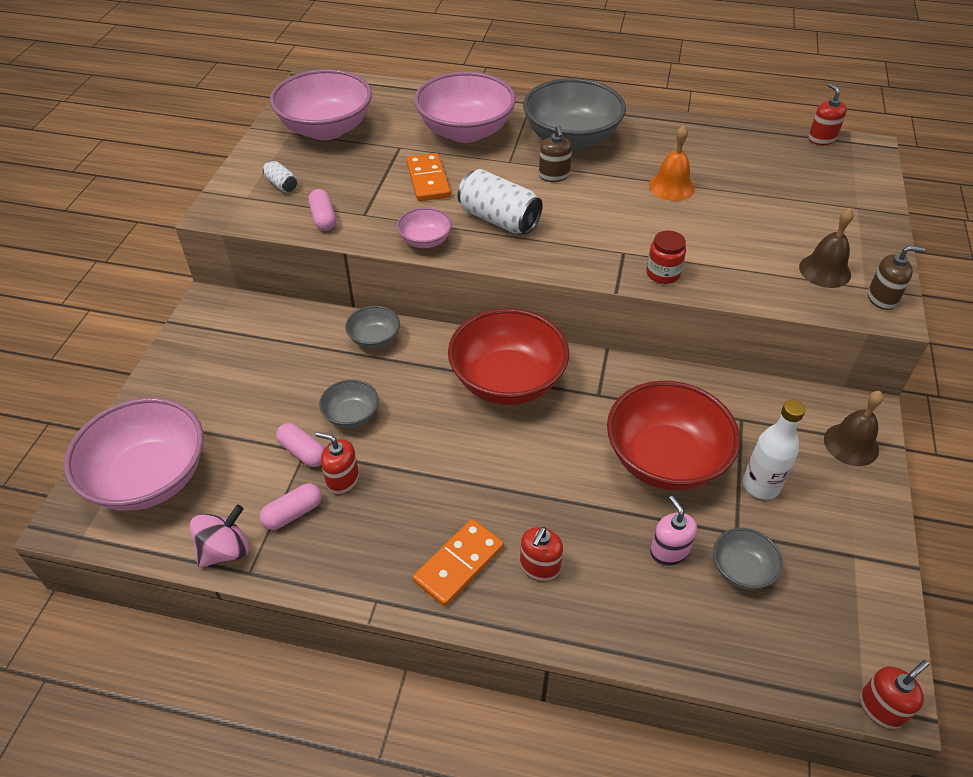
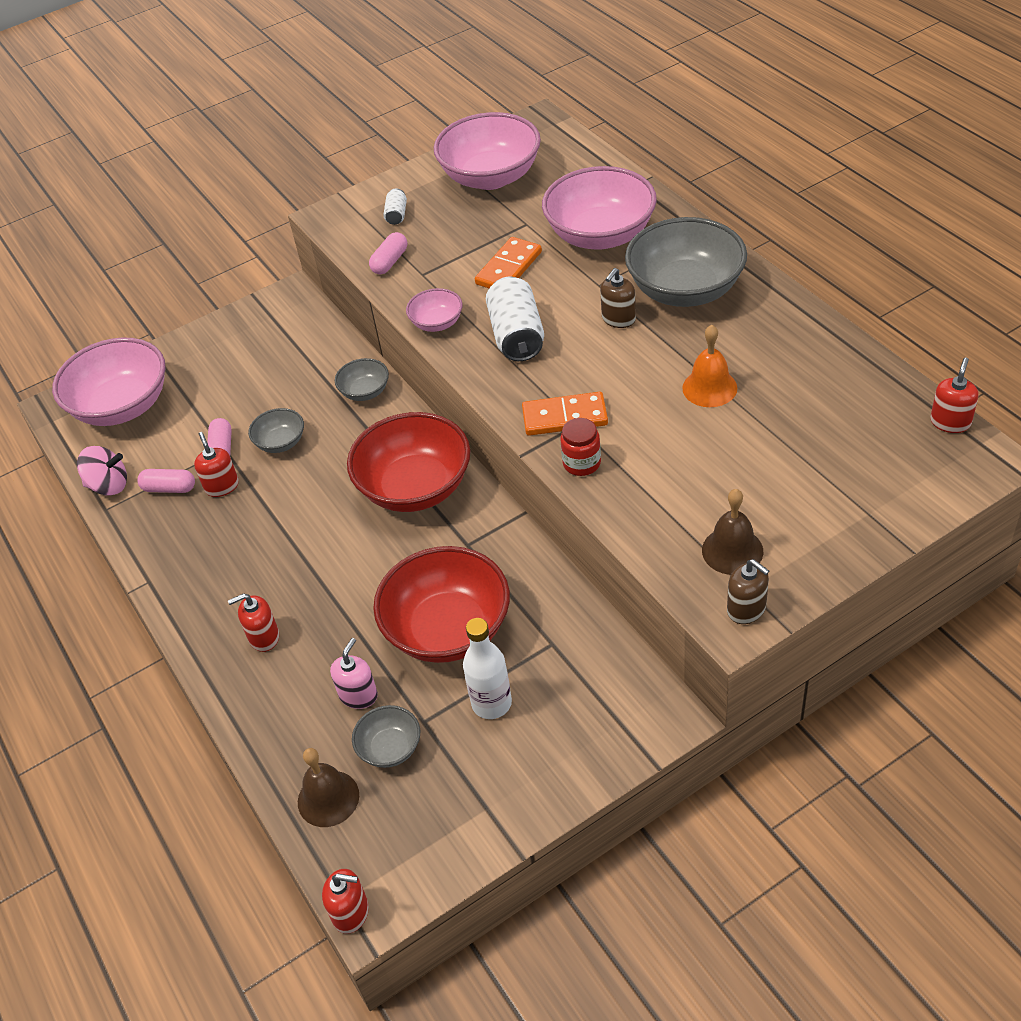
camera: 50 degrees right, 0 degrees up
orange domino [413,519,504,606] -> orange domino moved to [522,392,608,436]
brown bell [824,391,884,466] -> brown bell moved to [298,748,359,827]

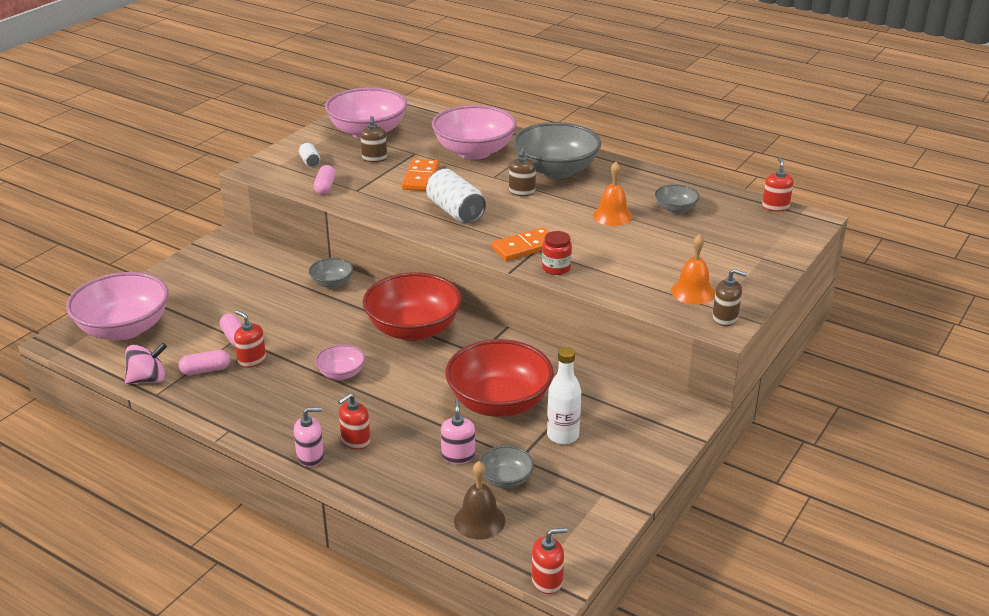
camera: 30 degrees left, 15 degrees down
grey bowl [248,408,304,453] -> grey bowl moved to [655,184,700,214]
pink bowl [406,288,463,332] -> pink bowl moved to [315,344,365,380]
brown bell [702,489,763,575] -> orange bell [671,234,715,304]
none -> pink soap dispenser [294,407,324,467]
none -> brown soap dispenser [360,116,387,162]

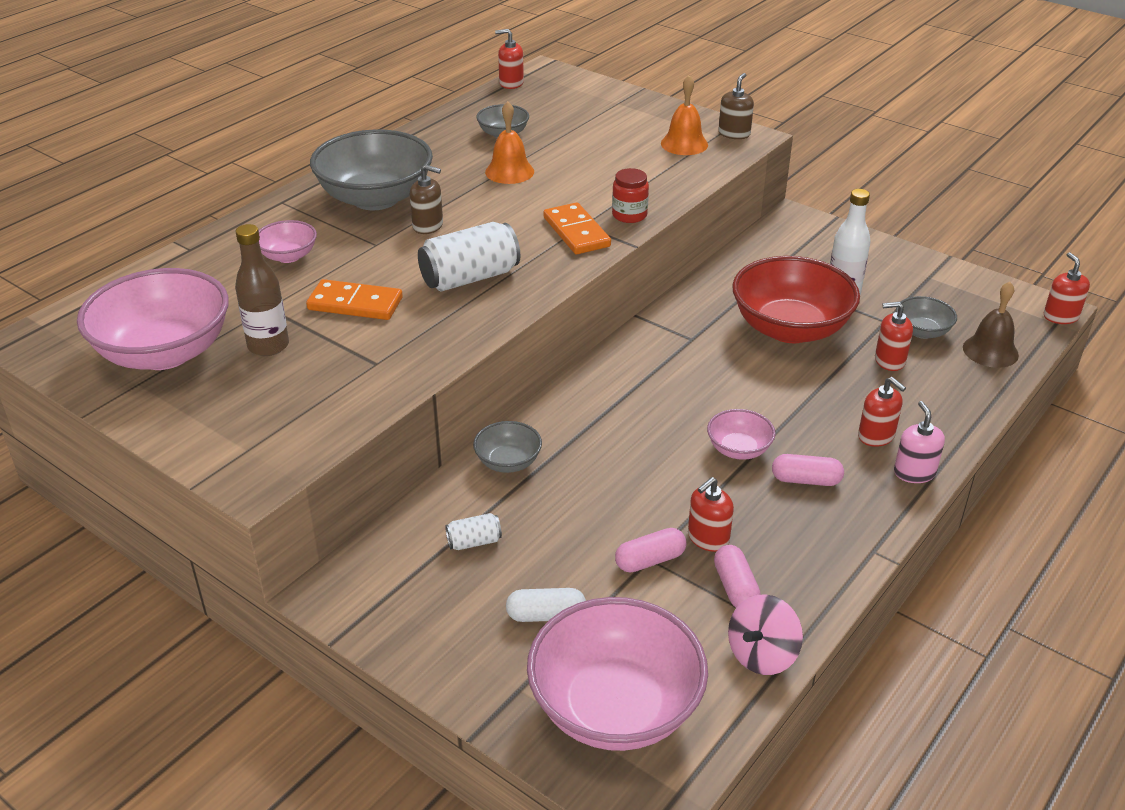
camera: 85 degrees left, 5 degrees up
pink spinning top [125,343,167,384] -> pink spinning top turned 120 degrees counterclockwise [728,594,803,675]
white can [299,142,320,167] -> white can moved to [445,513,502,550]
pink capsule [314,165,336,195] -> pink capsule moved to [772,454,844,486]
brown soap dispenser [360,116,387,162] -> brown bottle [235,224,289,356]
red bowl [363,272,462,341] -> none
pink bowl [432,105,516,160] -> pink bowl [259,220,317,263], size x0.48
pink soap dispenser [441,399,475,464] -> red soap dispenser [875,302,913,371]
none -> white capsule [506,588,586,622]

